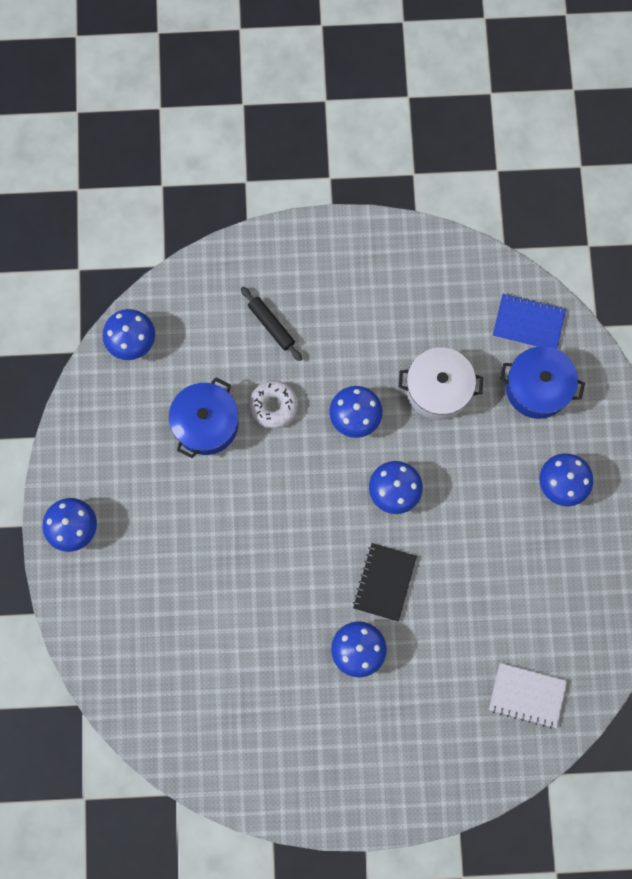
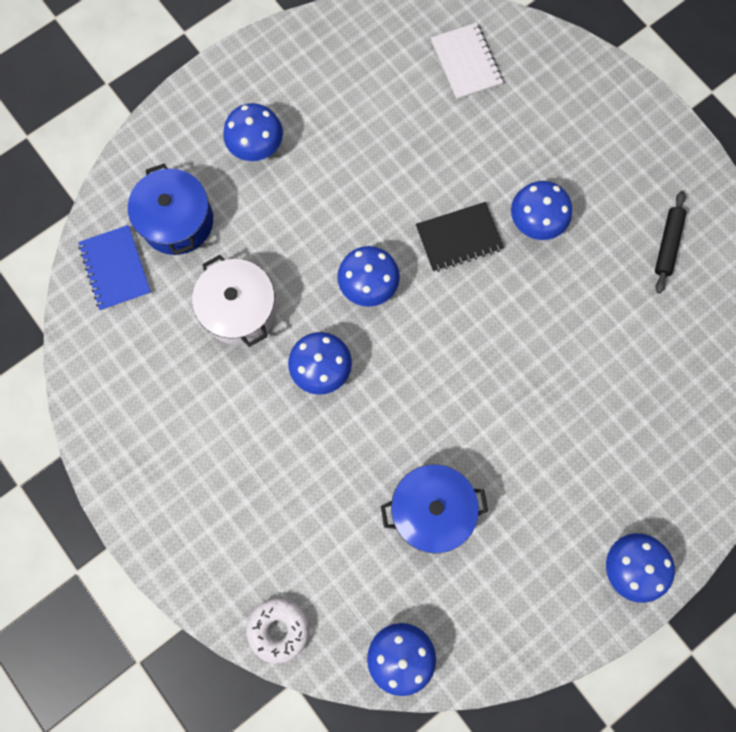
camera: 125 degrees left, 0 degrees up
black rolling pin [241,287,302,361] -> black rolling pin moved to [655,191,686,294]
white donut [249,380,298,429] -> white donut moved to [247,598,309,664]

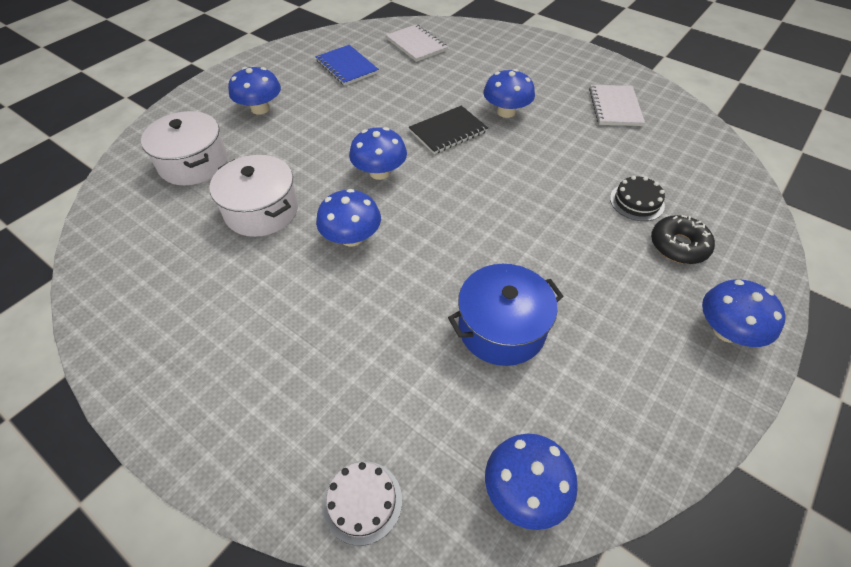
camera: 15 degrees left, 25 degrees down
blue notebook [78,225,151,311] -> blue notebook moved to [315,45,379,86]
blue pot [128,163,213,255] -> white pot [141,111,228,185]
white donut [247,598,309,664] -> white cake [322,462,402,546]
black rolling pin [655,191,686,294] -> white notebook [589,85,645,126]
none -> black cake [610,176,665,221]
none -> black donut [651,215,715,264]

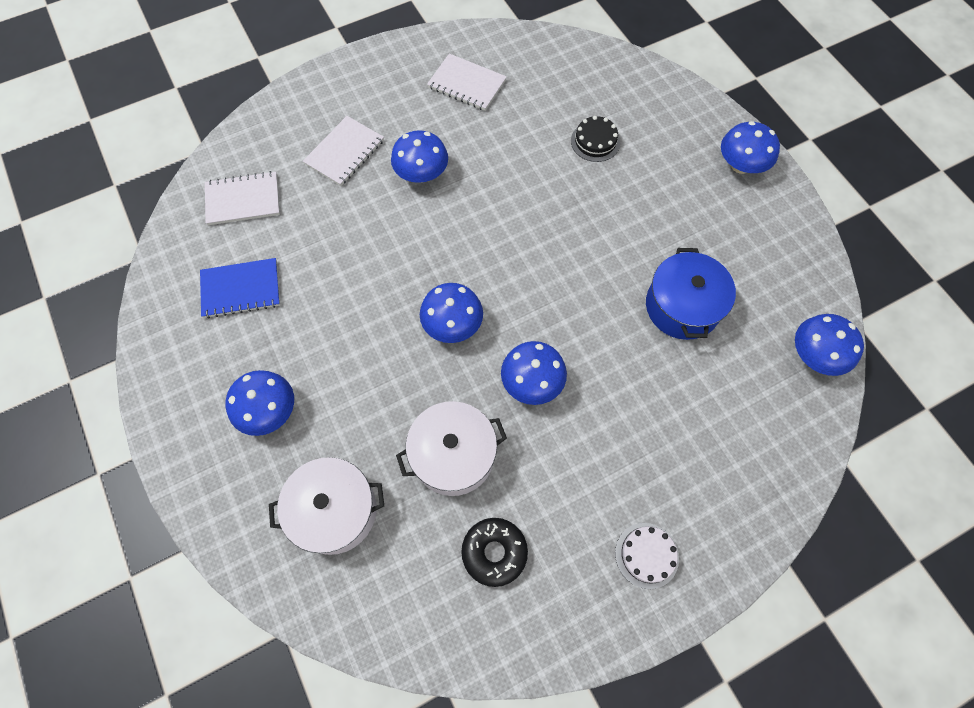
camera: 65 degrees left, 15 degrees up
white cake [322,462,402,546] -> white cake moved to [615,523,679,589]
black notebook [409,105,488,154] -> none
black donut [651,215,715,264] -> black donut moved to [461,518,528,587]
none -> white notebook [303,116,384,186]

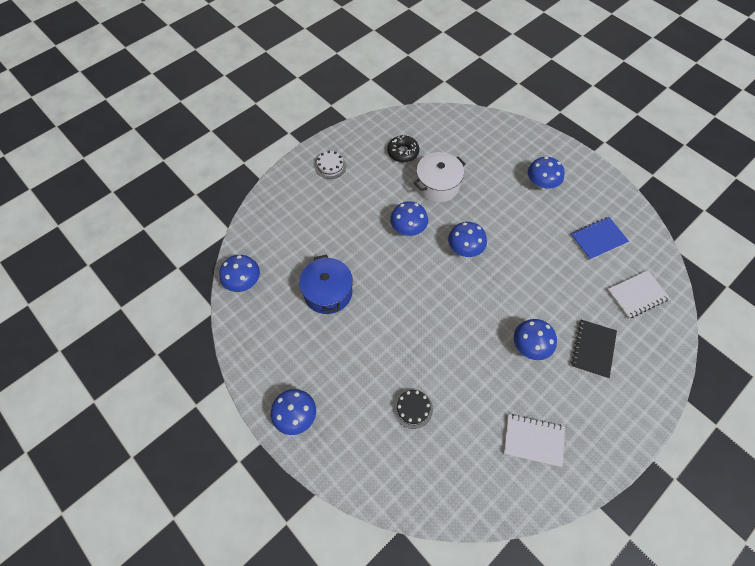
camera: 165 degrees right, 5 degrees down
white pot [269,457,384,555] -> none
white notebook [303,116,384,186] -> black notebook [571,320,617,379]

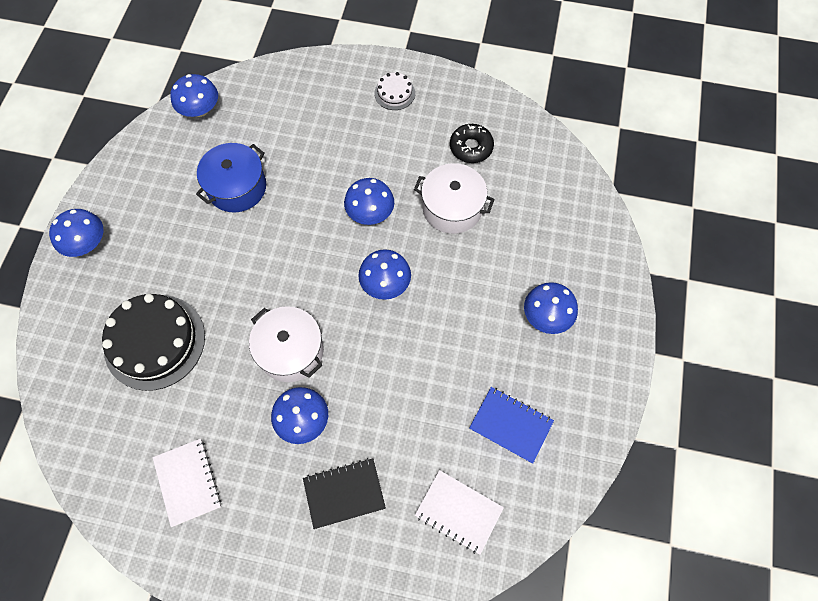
camera: 55 degrees right, 5 degrees up
black cake [393,389,433,429] -> black cake [102,294,205,391], size x2.08
none -> white pot [249,306,324,382]

